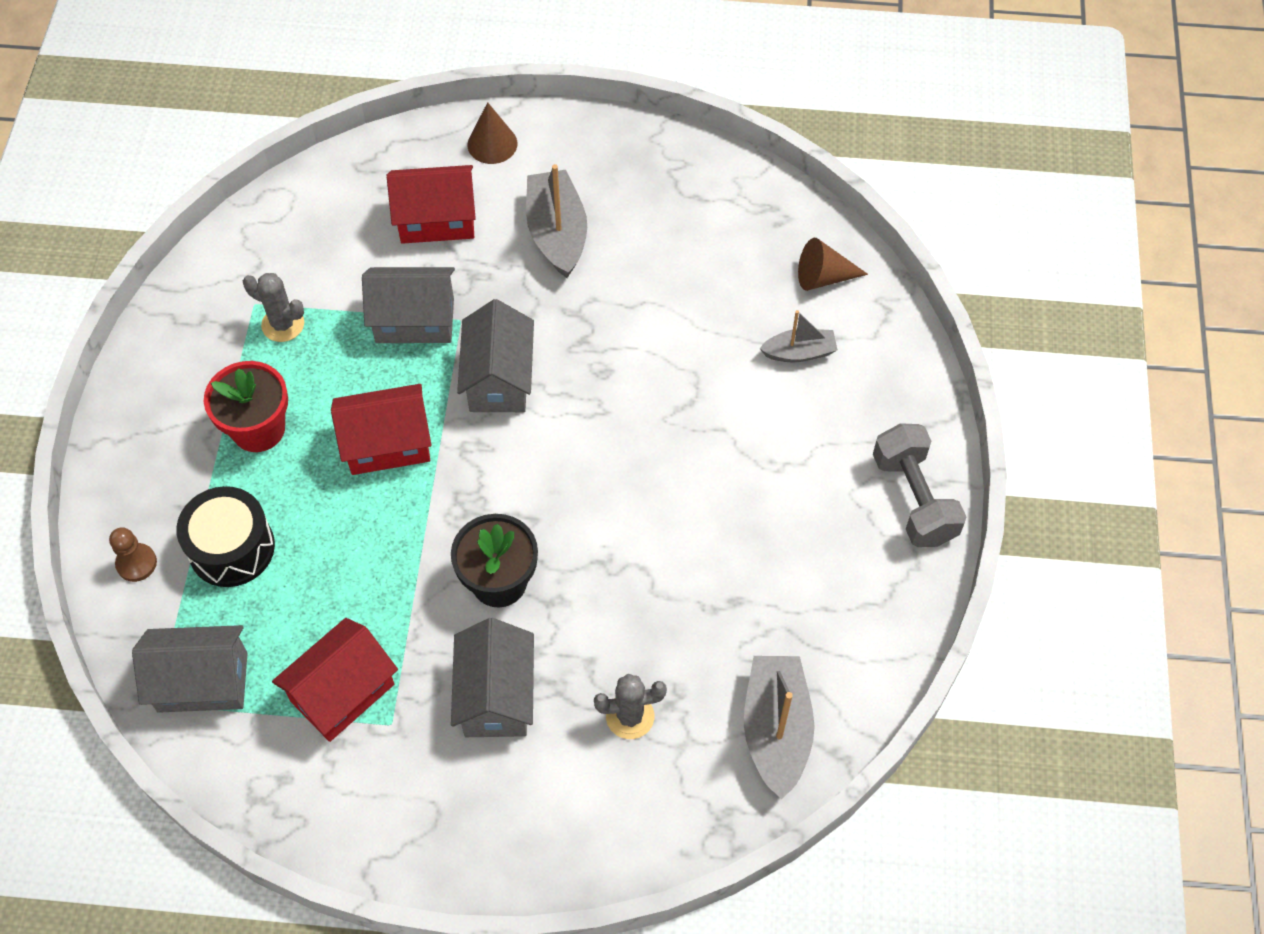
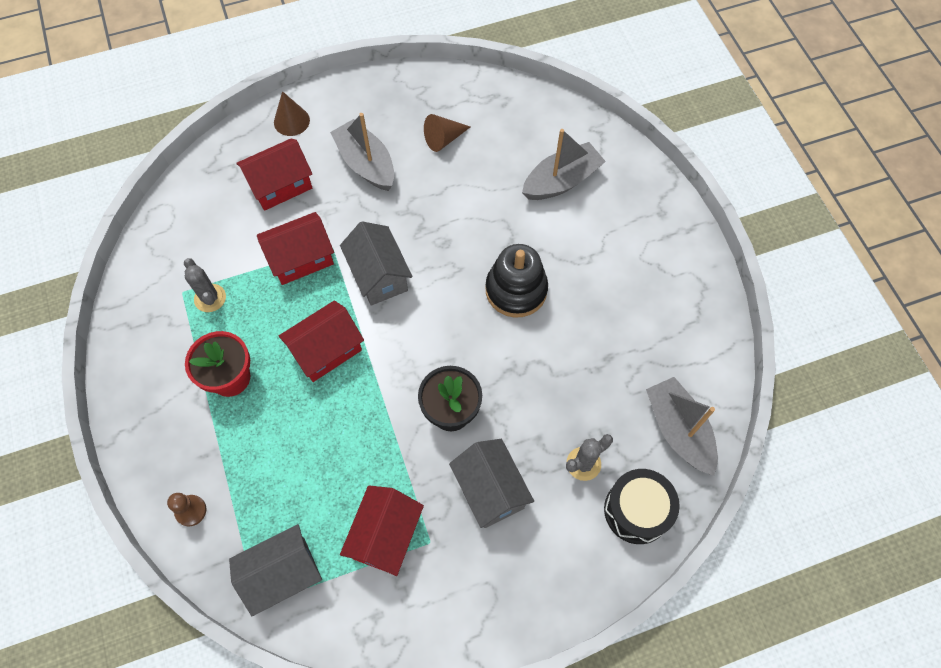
camera: 25 degrees left, 5 degrees up
black drum [176,486,275,587] -> black drum moved to [604,469,680,544]
grey cactus [243,273,304,342] -> grey cactus turned 60 degrees clockwise [184,258,226,312]
grey house [362,267,455,343] -> red house [257,212,334,285]
grey boat [759,310,838,362] -> grey boat [522,129,606,200], size x1.70
brown cone [798,238,868,291] -> brown cone moved to [424,114,470,152]
grey dumbbell [873,423,966,547] -> none
none -> black stacking toy [486,244,548,318]

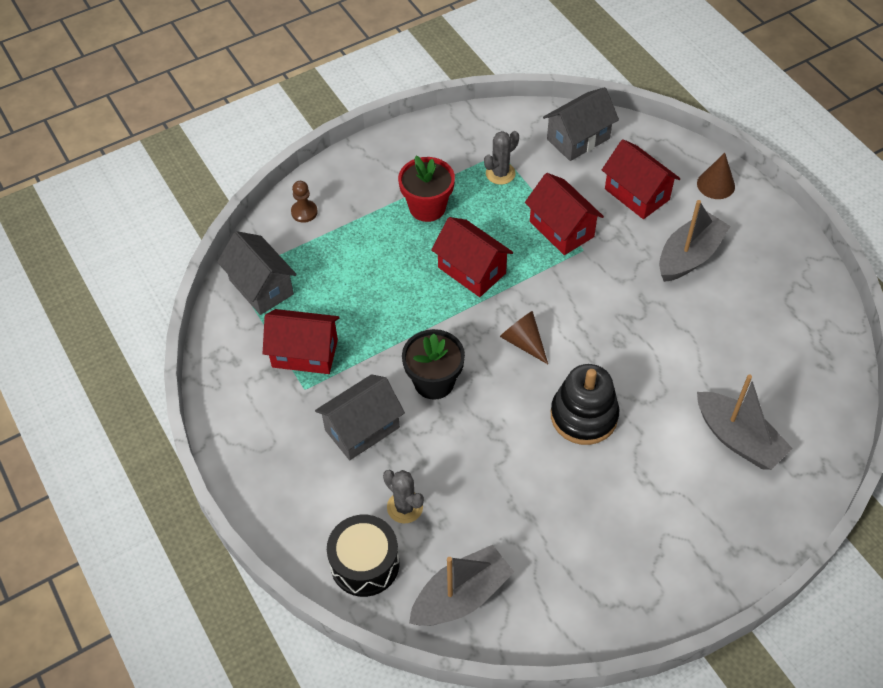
camera: 80 degrees right, 10 degrees down
grey house [340,221,413,306] -> grey house moved to [543,87,619,161]
brown cone [424,114,470,152] -> brown cone moved to [500,311,548,364]

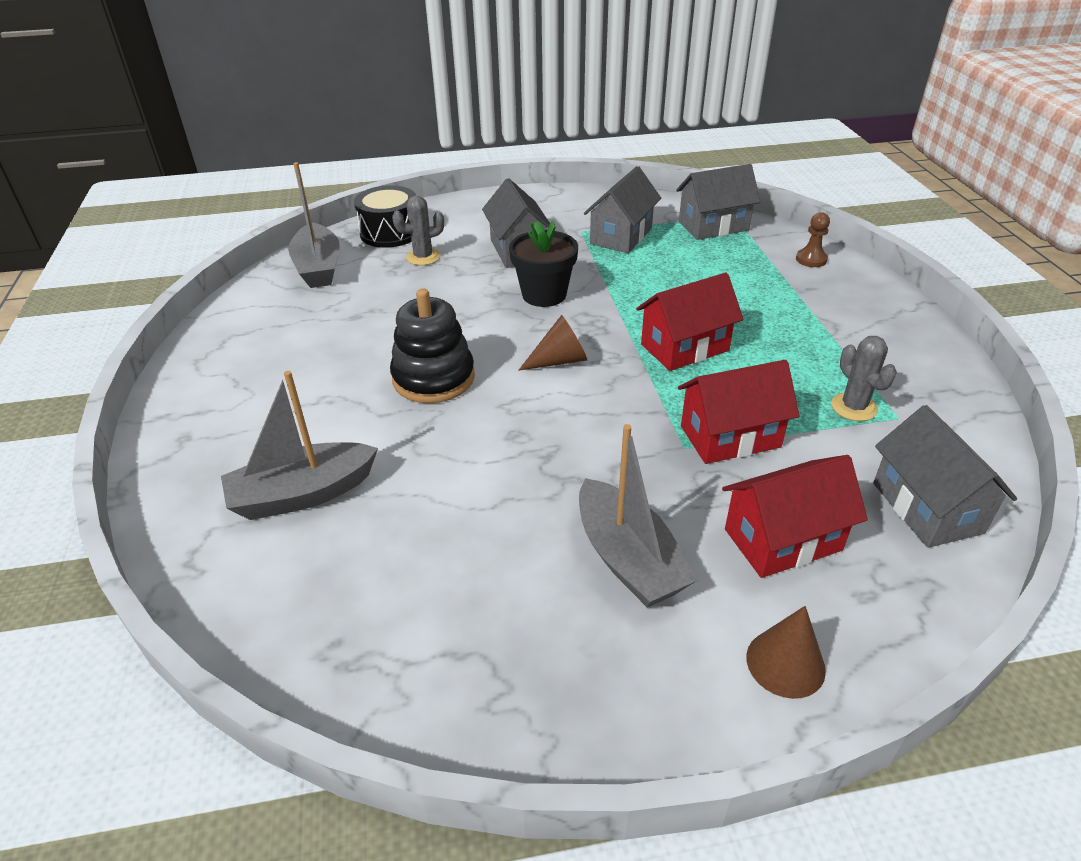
camera: 110 degrees right, 15 degrees down
red house [262,309,340,374] -> grey house [584,166,661,253]
red flower pot [398,156,455,222] -> none

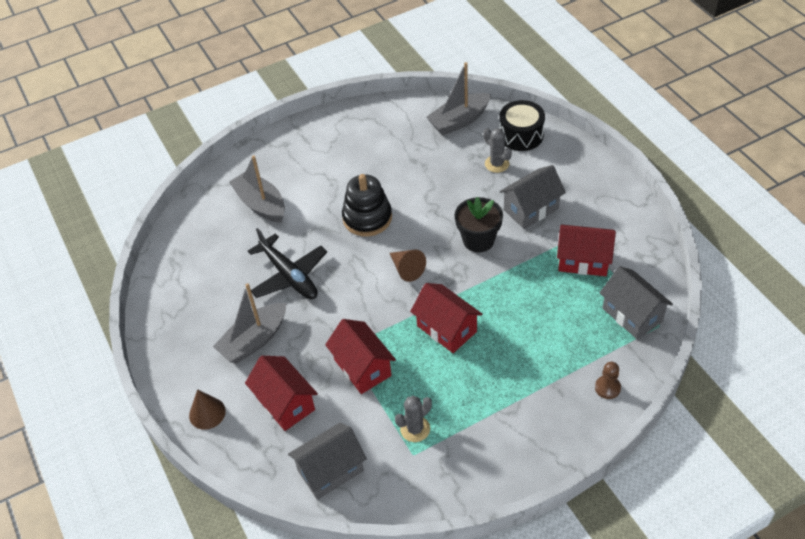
camera: 75 degrees right, 10 degrees up
grey house [584,166,661,253] -> red house [557,225,616,276]
none -> black plane [248,228,327,299]

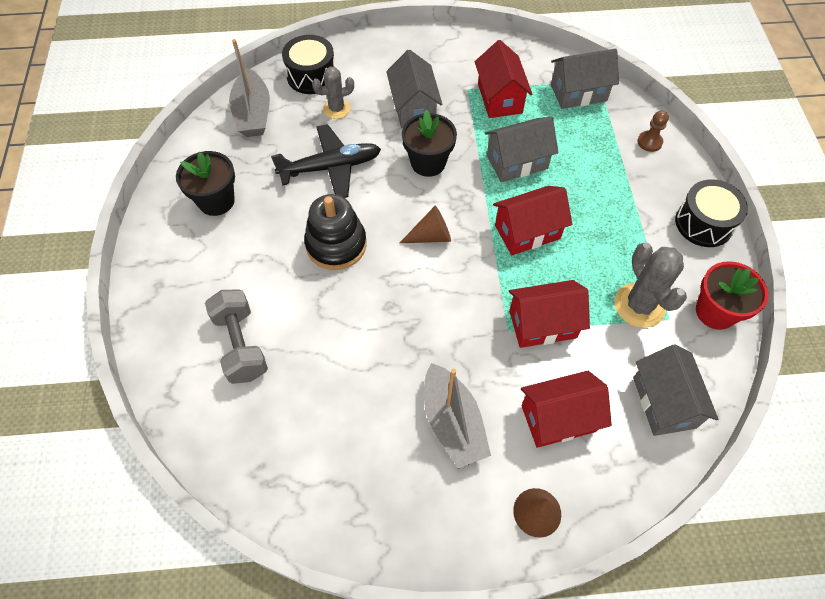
camera: 70 degrees left, 10 degrees up
grey boat [229,156,285,223] -> grey dumbbell [205,289,268,384]
black plane [248,228,327,299] -> black plane moved to [271,124,381,198]
grey cactus [395,395,432,442] -> grey cactus [614,242,687,328], size x1.55
red house [557,225,616,276] -> red house turned 45 degrees counterclockwise [475,40,533,118]
none -> black flower pot [176,151,235,216]
none -> grey house [485,117,559,182]
none -> black drum [675,179,748,247]
none -> red flower pot [696,261,769,330]

